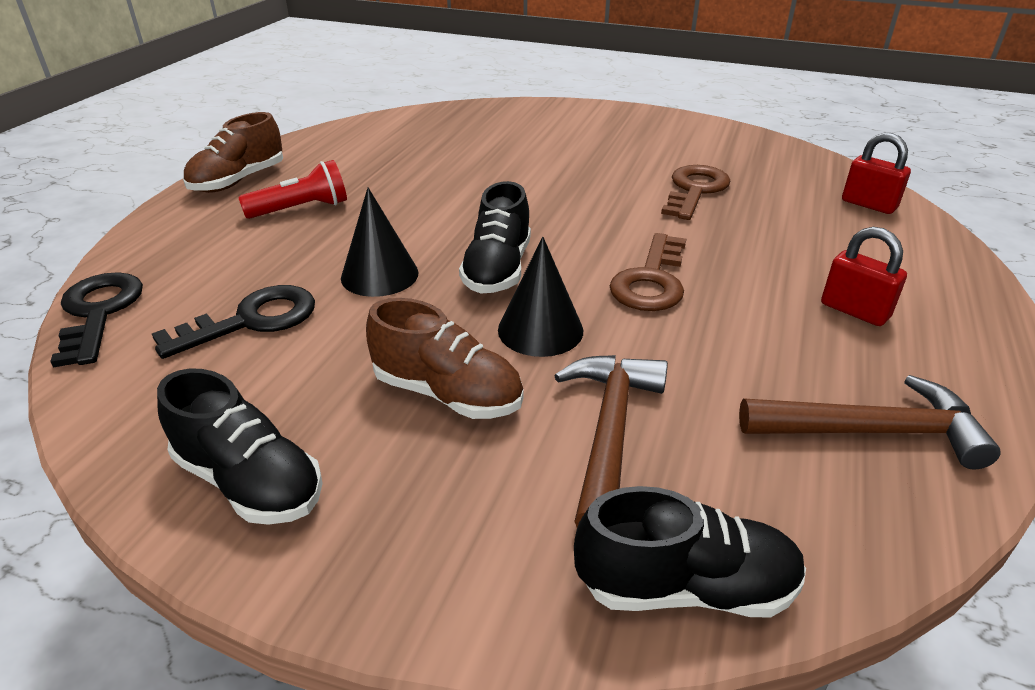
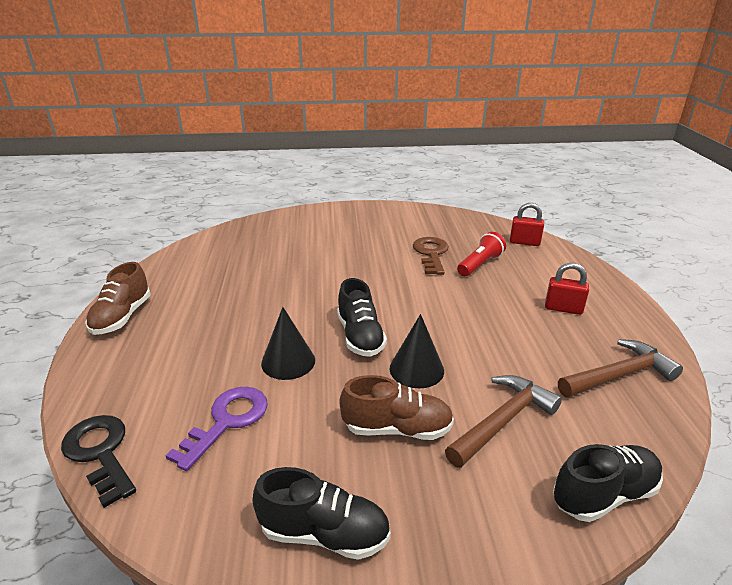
camera: 25 degrees left, 5 degrees down
black key [152,285,315,359] -> purple key [165,387,268,471]
red flashlight [238,160,347,219] -> red flashlight moved to [457,232,506,276]
brown hammer [554,355,668,527] -> brown hammer turned 60 degrees clockwise [445,375,562,468]
brown key [610,233,686,311] -> none

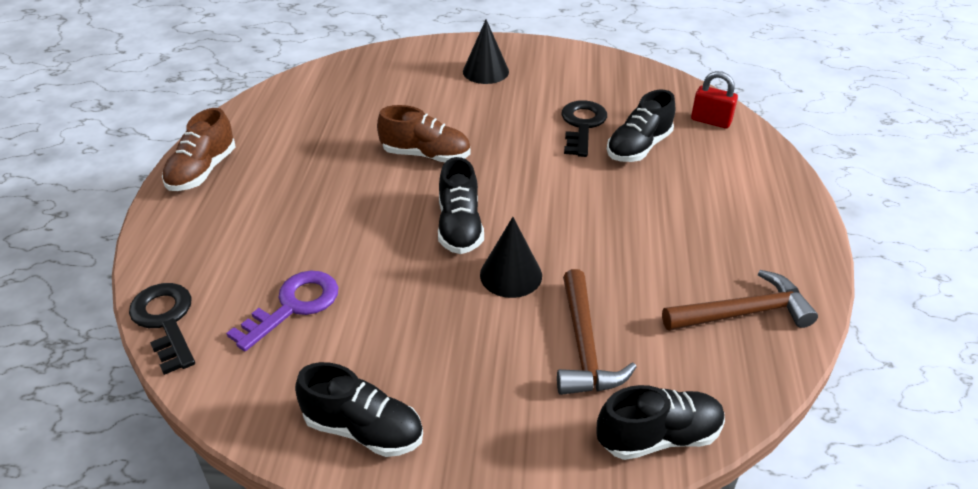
camera: 10 degrees right, 10 degrees up
black cone [261,307,315,380] -> black cone moved to [463,20,509,84]
brown shoe [339,375,454,440] -> brown shoe moved to [377,105,471,162]
brown key [413,237,449,275] -> black key [561,100,607,157]
brown hammer [445,375,562,468] -> brown hammer turned 120 degrees clockwise [557,269,636,395]
red flashlight [457,232,506,276] -> black shoe [607,90,675,162]
red padlock [545,263,589,315] -> none

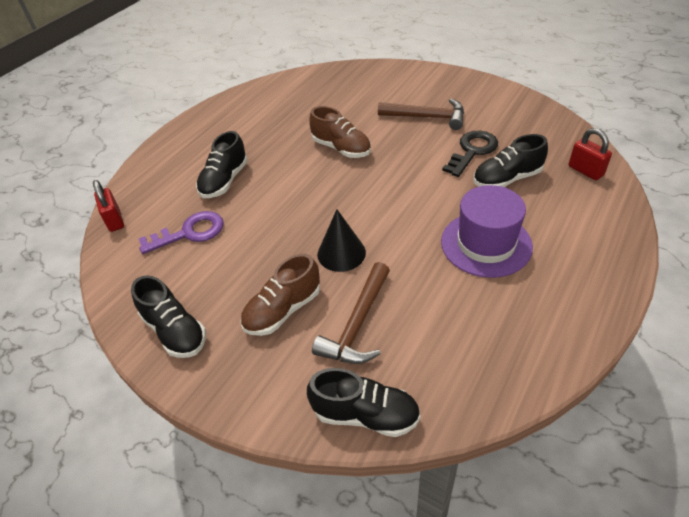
camera: 30 degrees right, 5 degrees up
black key [129,283,195,375] -> red padlock [93,180,124,232]
brown shoe [162,108,236,191] -> brown shoe moved to [240,254,320,336]
black shoe [438,157,484,254] -> black shoe moved to [196,131,248,198]
black cone [463,20,509,84] -> none
brown hammer [662,270,818,331] -> brown hammer moved to [378,99,464,130]
none -> purple hat [441,185,533,278]

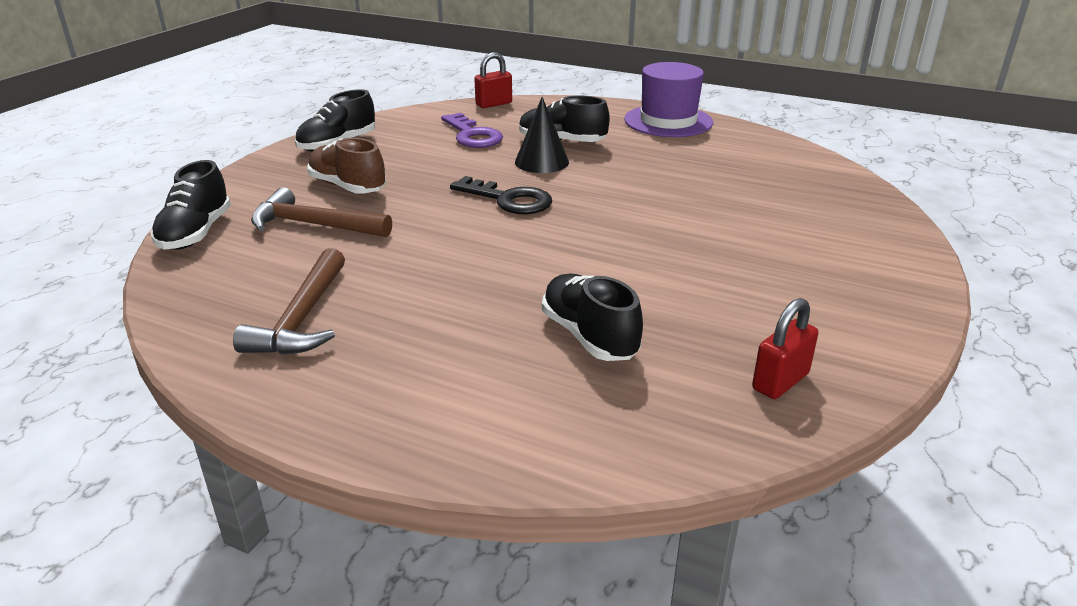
camera: 80 degrees right, 15 degrees down
brown shoe [309,106,371,158] -> none
black cone [317,209,366,272] -> black cone moved to [515,97,569,173]
brown hammer [378,99,464,130] -> brown hammer moved to [233,248,345,355]
purple hat [441,185,533,278] -> purple hat moved to [624,62,713,137]
black key [442,131,498,177] -> black key moved to [450,176,552,214]
red padlock [569,128,612,180] -> red padlock moved to [752,298,819,399]

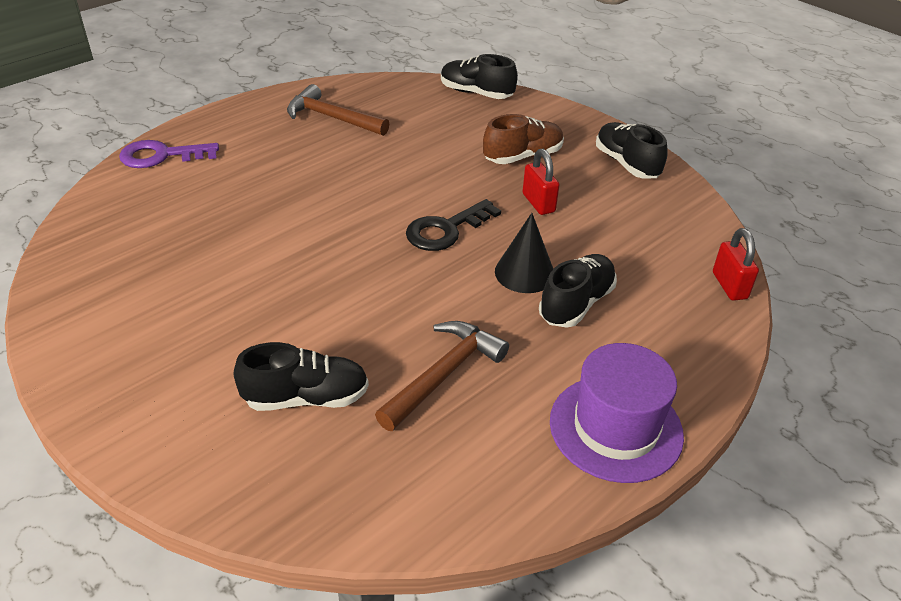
camera: 110 degrees right, 10 degrees up
brown hammer [251,187,392,237] -> brown hammer moved to [375,321,509,431]
purple key [441,113,503,148] -> purple key moved to [119,140,219,168]
black shoe [542,274,643,361] -> black shoe moved to [234,342,369,411]
red padlock [752,298,819,399] -> red padlock moved to [522,149,560,215]

